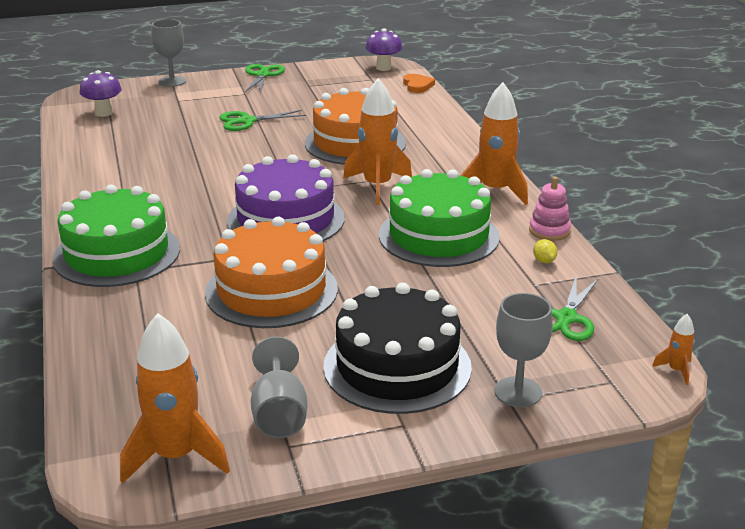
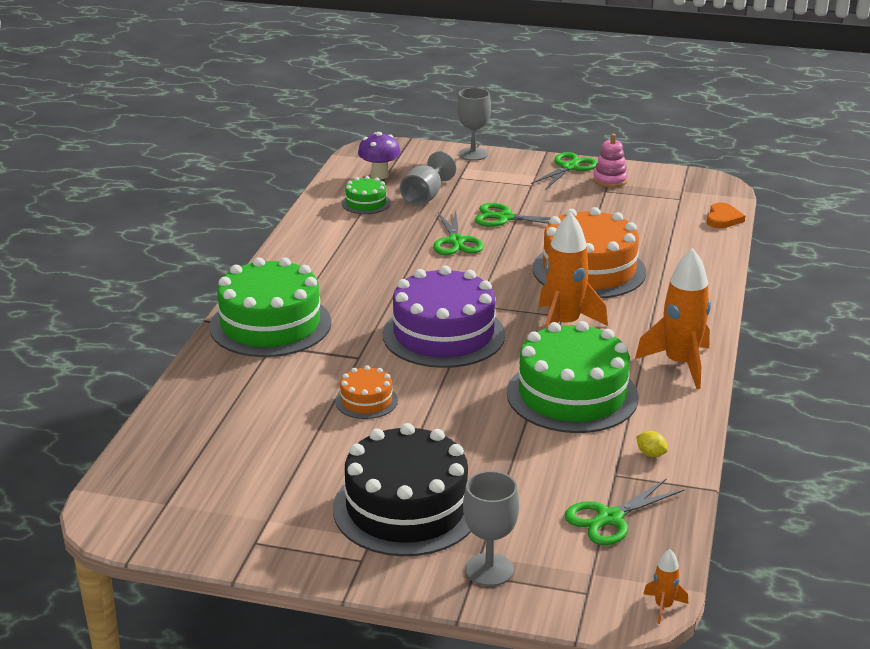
camera: 30 degrees right, 0 degrees up
orange rocket [120,313,230,483] -> none
orange cake [205,217,338,328] -> orange cake [335,365,398,419], size x0.47
grey goblet [251,336,307,438] -> grey goblet moved to [400,151,456,206]
purple mushroom [366,29,402,71] -> none
pink stacking toy [529,177,571,241] -> pink stacking toy moved to [593,134,628,188]
yellow lemon [533,239,557,263] -> yellow lemon turned 60 degrees counterclockwise [636,431,668,457]
none -> green cake [342,176,391,214]
none -> green scissors [433,210,484,255]

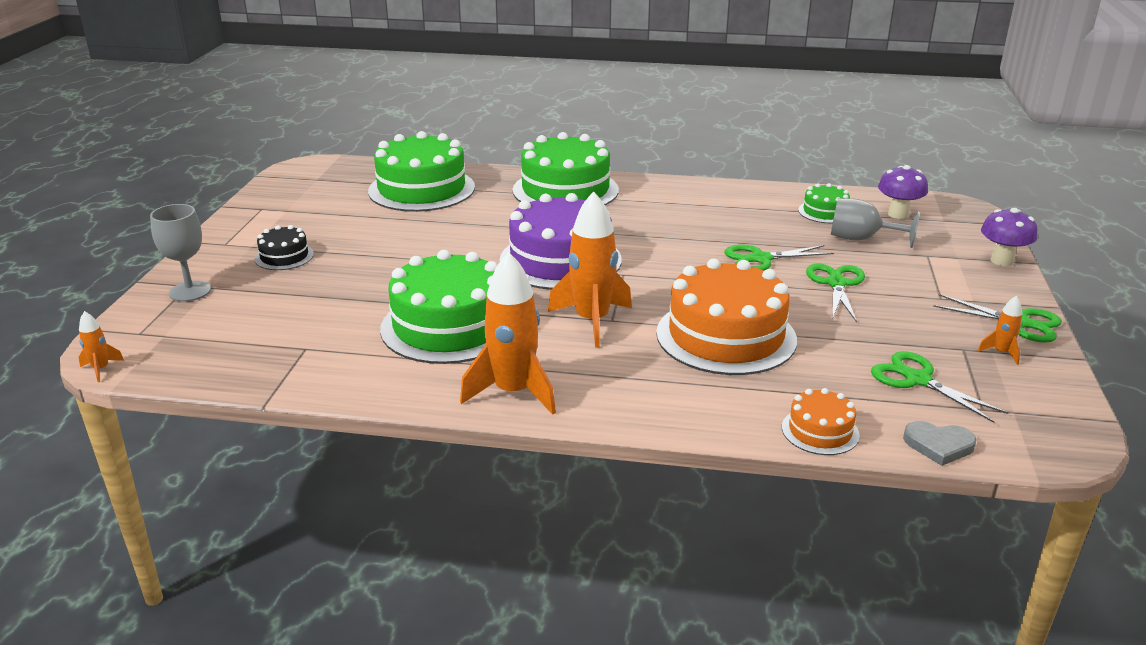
camera: 85 degrees right, 0 degrees up
black cake [333,423,471,556] -> black cake [255,225,314,270], size x0.47
orange cake [335,365,398,419] -> orange cake moved to [782,388,860,455]
grey goblet [457,88,491,161] -> purple mushroom [981,208,1037,266]
green scissors [564,478,685,545] -> green scissors moved to [871,351,1009,423]
pink stacking toy [593,134,628,188] -> orange rocket [978,295,1022,365]
yellow lemon [636,431,668,457] -> none
orange heart [707,203,745,228] -> grey heart [903,421,977,466]
none -> green cake [368,131,475,212]

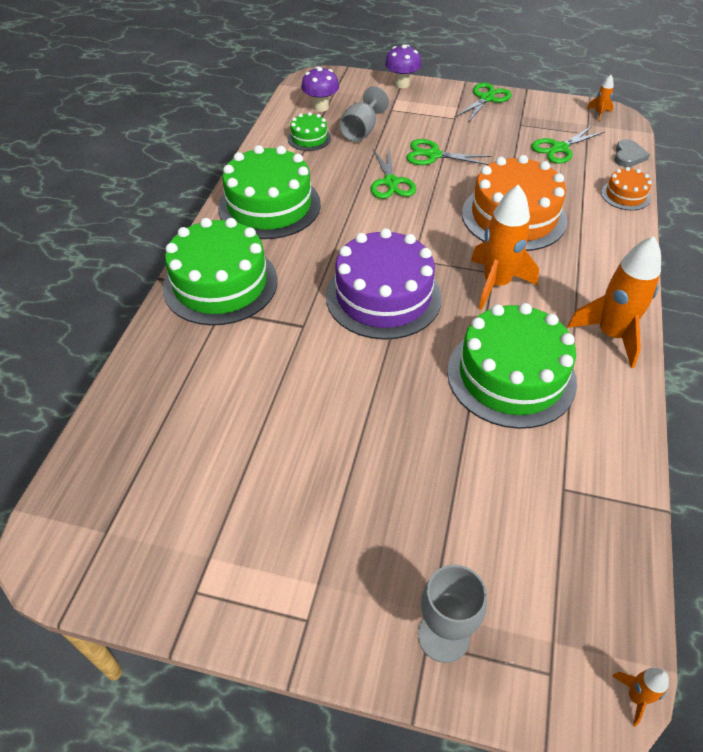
camera: 85 degrees left, 20 degrees up
black cake [255,225,314,270] -> none
green cake [368,131,475,212] -> green cake moved to [218,145,321,239]
orange rocket [978,295,1022,365] -> orange rocket moved to [587,75,614,121]

